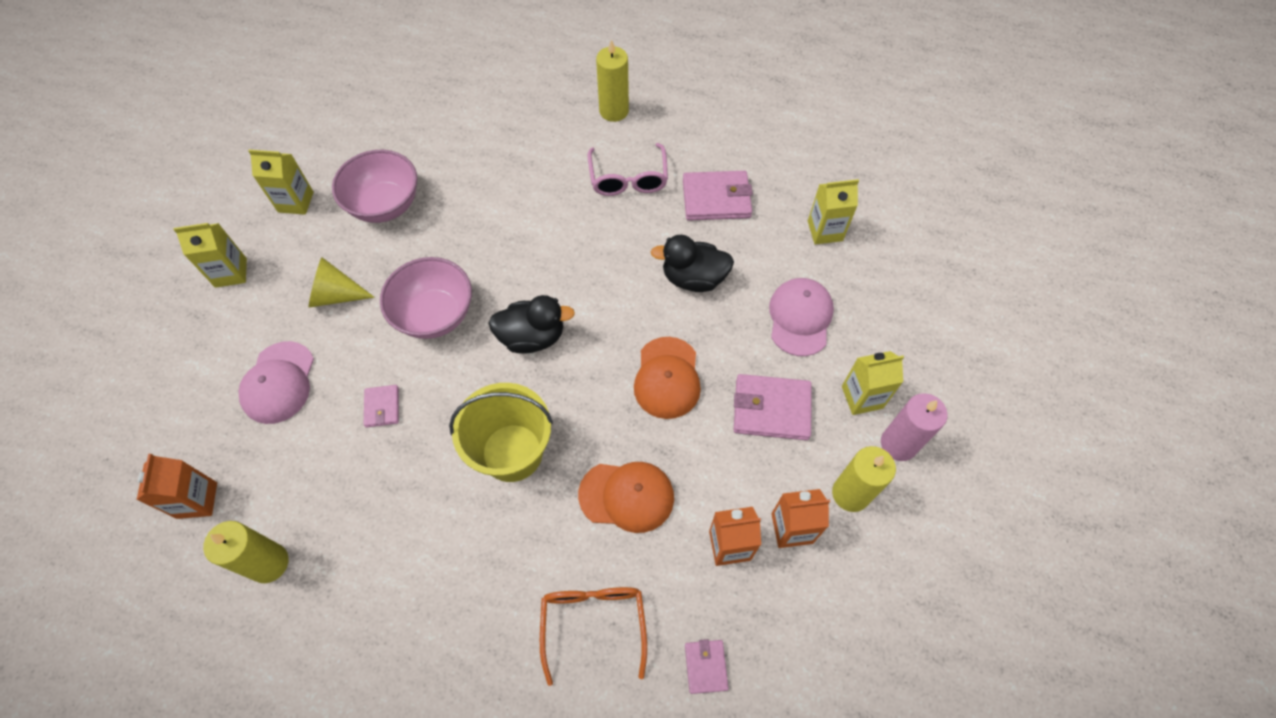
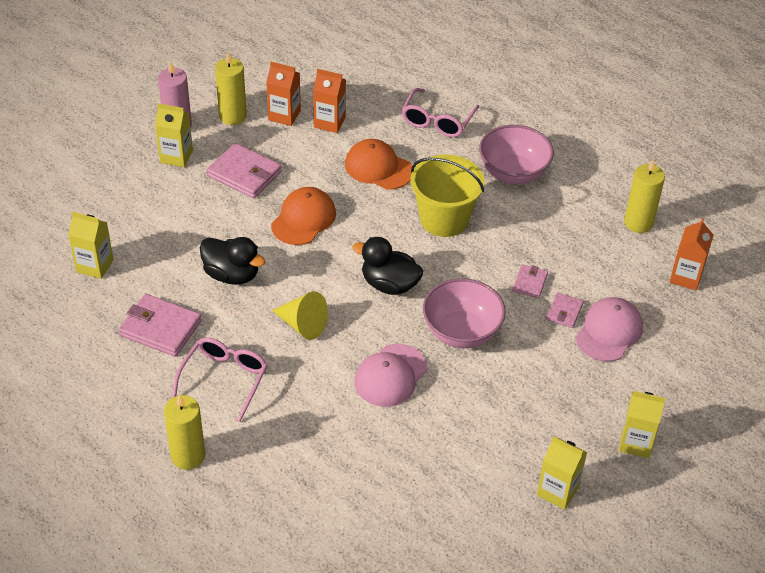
camera: 155 degrees left, 15 degrees down
yellow cone [309,257,375,308] -> yellow cone moved to [272,291,328,340]
pink bowl [332,150,417,223] -> pink bowl moved to [479,125,554,184]
orange glasses [540,587,647,686] -> pink glasses [402,88,479,137]
pink wallet [685,639,729,694] -> pink wallet moved to [546,293,584,328]
pink cap [769,278,834,356] -> pink cap moved to [355,344,427,407]

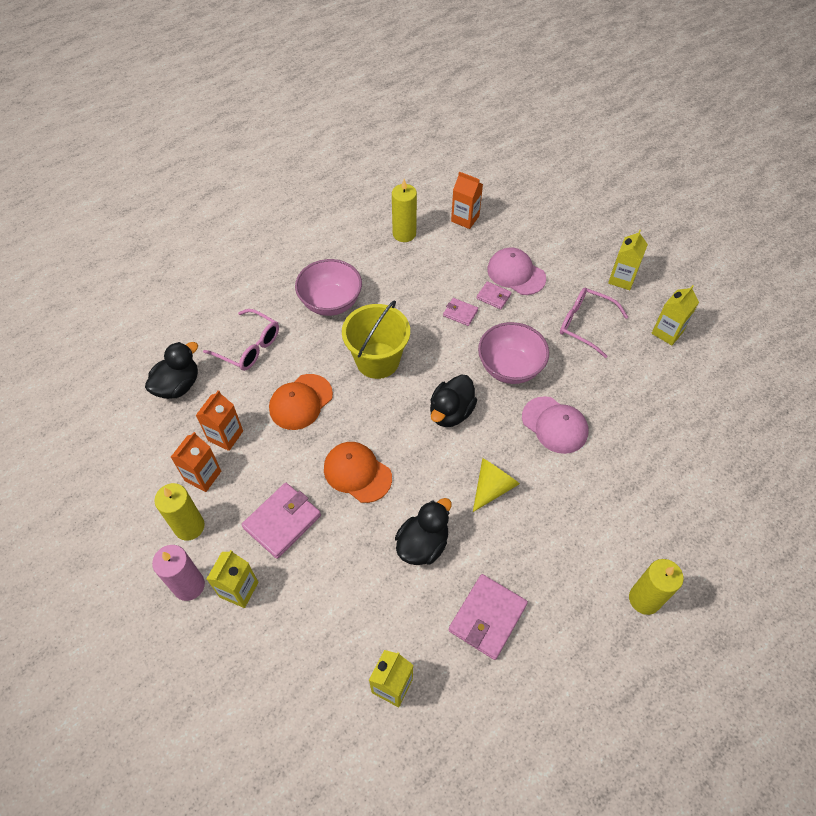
camera: 80 degrees left, 10 degrees up
pink glasses [172,337,268,422] -> pink glasses moved to [560,288,628,358]
none -> black duck [145,342,198,399]

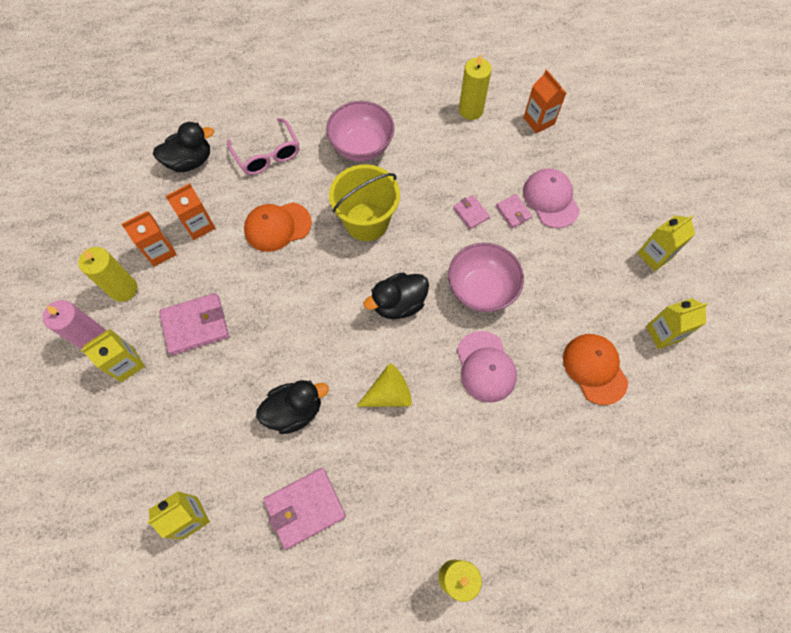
camera: 30 degrees right, 10 degrees up
orange cap [324,442,392,503] -> orange cap moved to [563,334,628,405]
pink glasses [560,288,628,358] -> none

